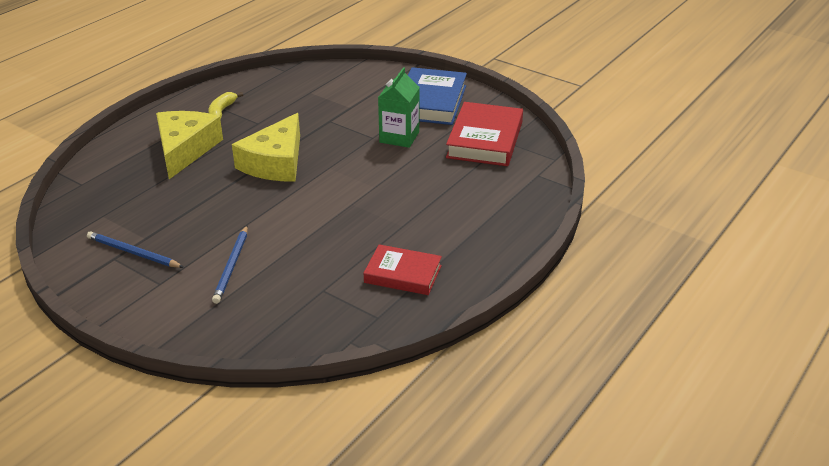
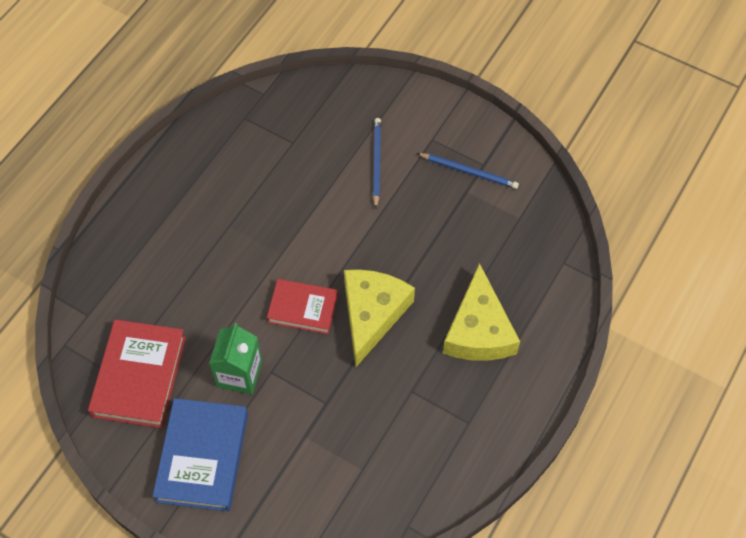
camera: 175 degrees right, 25 degrees up
yellow banana [208,92,243,120] -> none
red book [364,244,442,295] -> red book moved to [267,279,338,334]

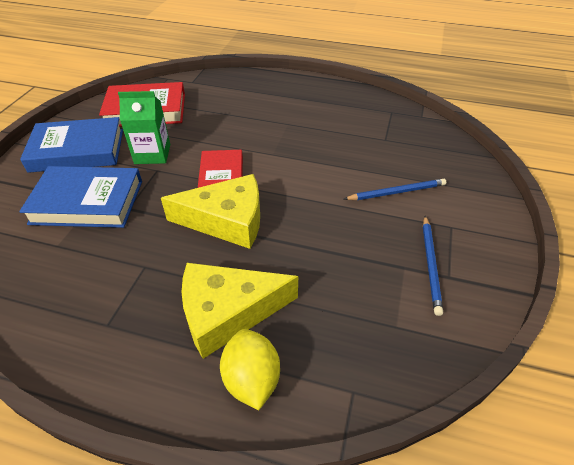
camera: 75 degrees right, 15 degrees down
none -> blue book [19,166,142,228]
none -> yellow lemon [220,329,280,410]

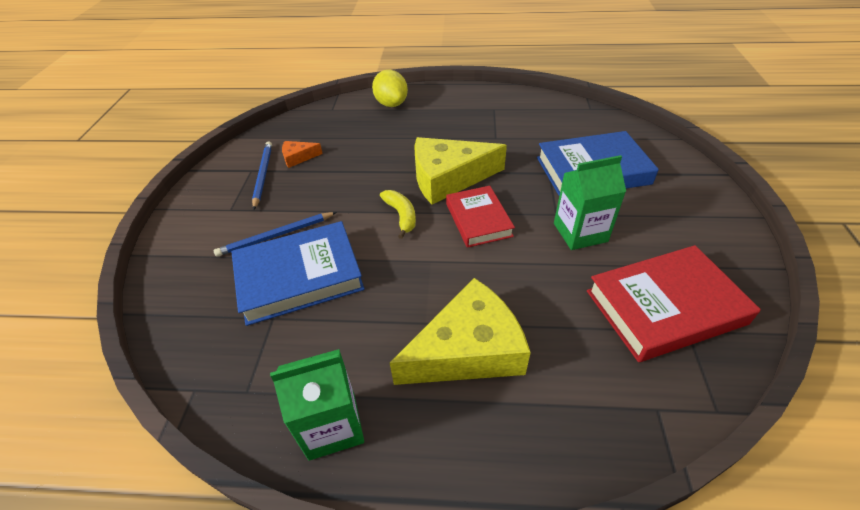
camera: 170 degrees right, 0 degrees up
blue book [20,117,123,173] -> blue book moved to [231,221,365,326]
yellow cheese [181,263,298,359] -> yellow cheese moved to [390,278,531,385]
none -> green carton [270,349,364,461]
none -> orange cheese [282,141,323,168]
none -> yellow banana [380,190,416,239]

